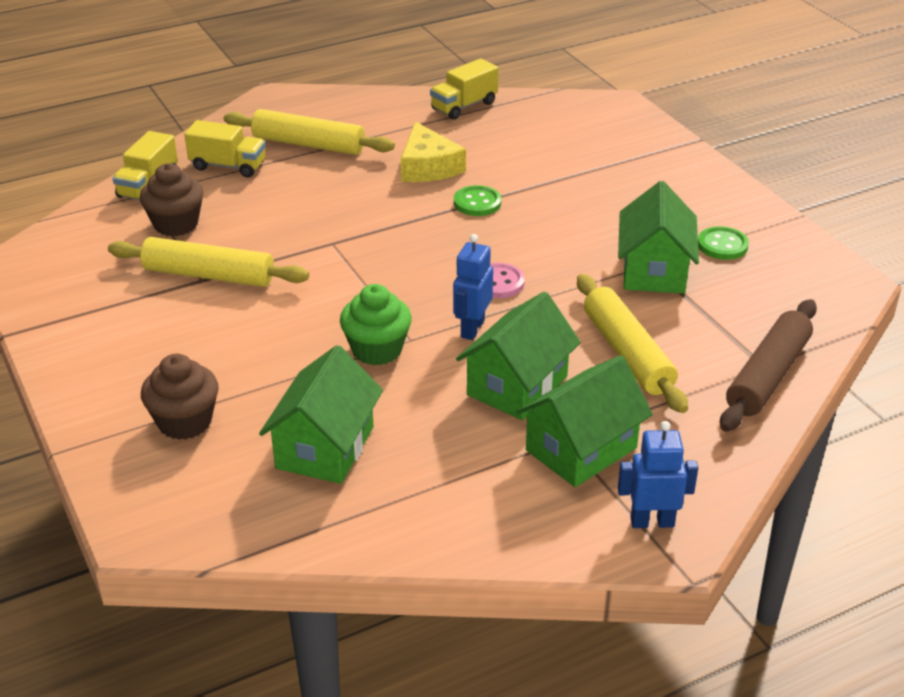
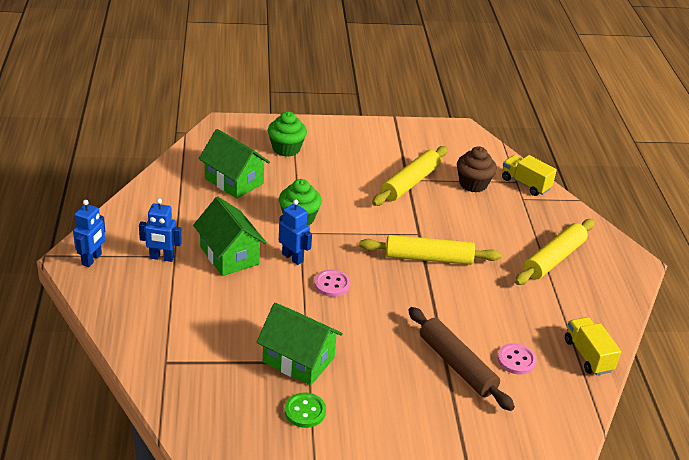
camera: 110 degrees right, 0 degrees up
brown cupcake [141,354,219,440] -> green cupcake [268,111,307,157]
yellow truck [185,120,266,178] -> none
yellow cheese [401,122,466,182] -> none
green button [454,185,501,216] -> none
green house [516,355,653,487] -> blue robot [139,198,182,262]
yellow rolling pin [577,274,688,413] -> yellow rolling pin moved to [359,235,501,265]
brown rolling pin [720,299,817,432] -> brown rolling pin moved to [408,307,515,411]
none -> pink button [497,343,537,375]

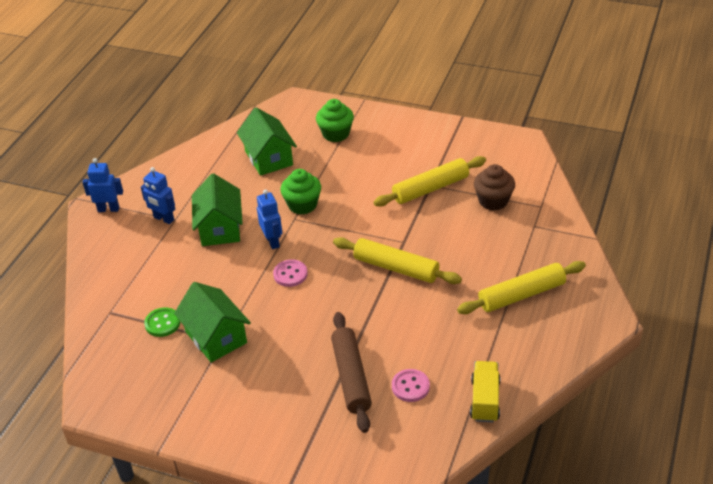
camera: 30 degrees right, 5 degrees up
blue robot [73,200,105,267] -> blue robot turned 135 degrees counterclockwise [82,158,123,212]
green button [284,392,326,428] -> green button moved to [144,307,181,337]
yellow truck [502,155,557,196] -> none

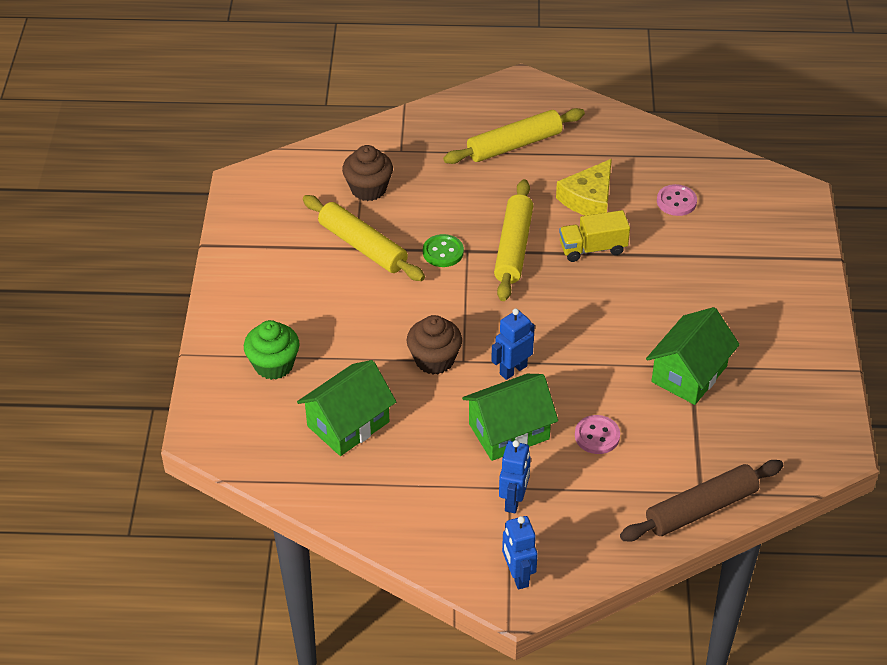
camera: 110 degrees left, 5 degrees up
green button [144,307,181,337] -> green button moved to [423,234,464,267]
pink button [273,259,308,287] -> pink button moved to [575,415,620,454]
green cupcake [280,169,321,215] -> brown cupcake [407,315,462,374]
brown rolling pin [331,312,372,433] -> brown rolling pin moved to [620,460,784,542]
yellow rolling pin [457,261,586,314] -> yellow rolling pin turned 75 degrees counterclockwise [443,108,585,164]
yellow truck [470,361,500,422] -> yellow truck moved to [559,210,630,262]
none -> yellow cheese [556,159,612,216]

